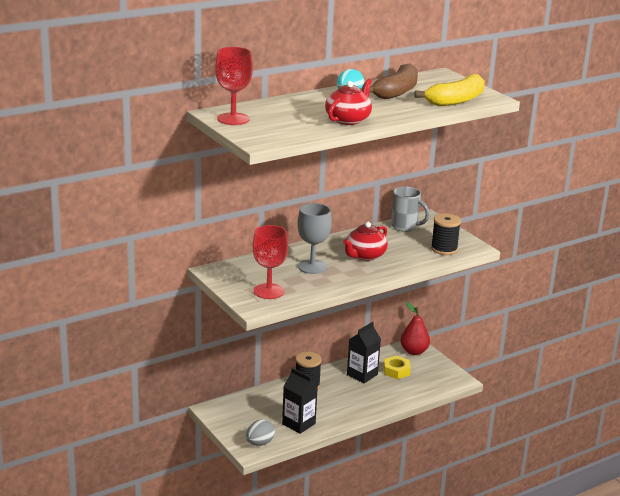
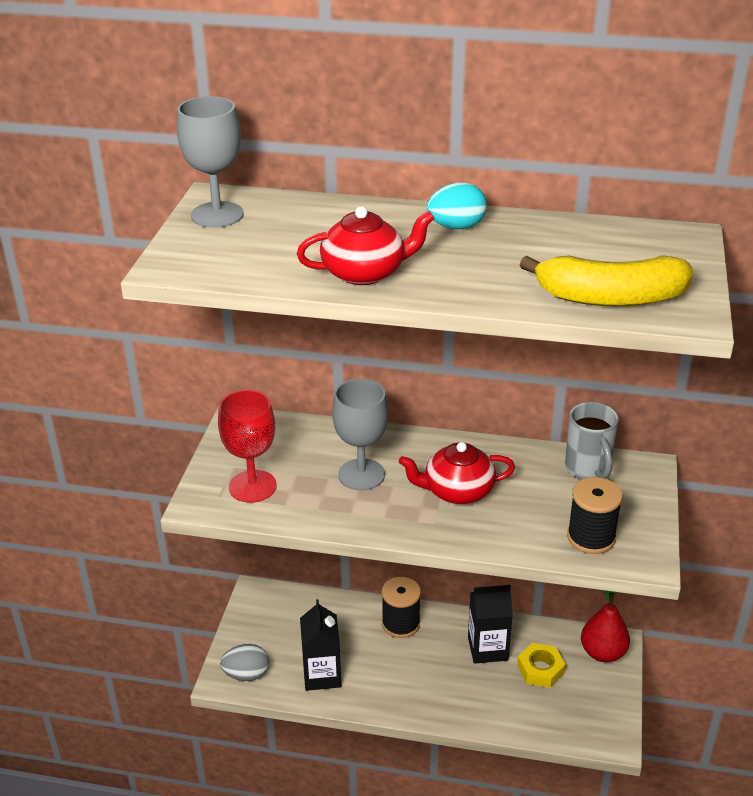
camera: 45 degrees right, 10 degrees up
red goblet [215,47,253,125] -> grey goblet [177,96,244,228]
brown banana [370,63,418,99] -> none

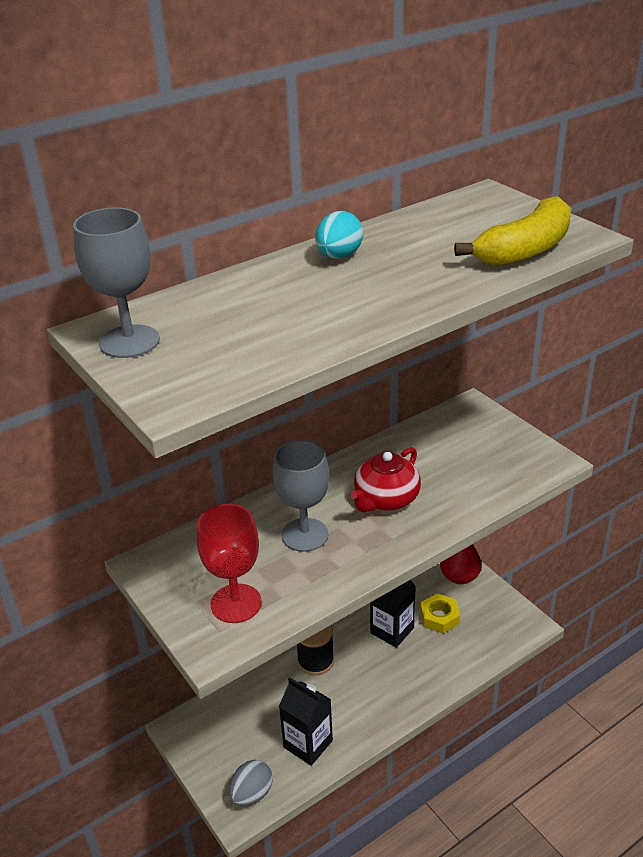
camera: 45 degrees left, 0 degrees up
red teapot [297,206,435,285] -> none
grey mug [565,402,619,479] -> none
black spool [567,477,623,554] -> none

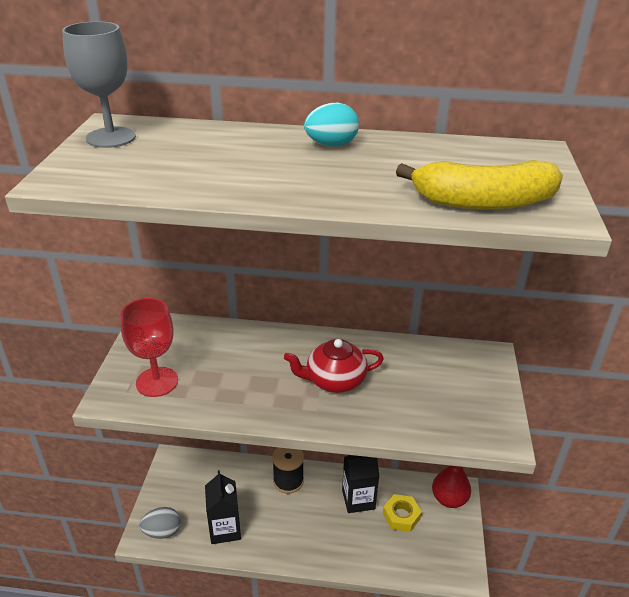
camera: 40 degrees right, 0 degrees up
grey goblet [273,440,330,552] -> none

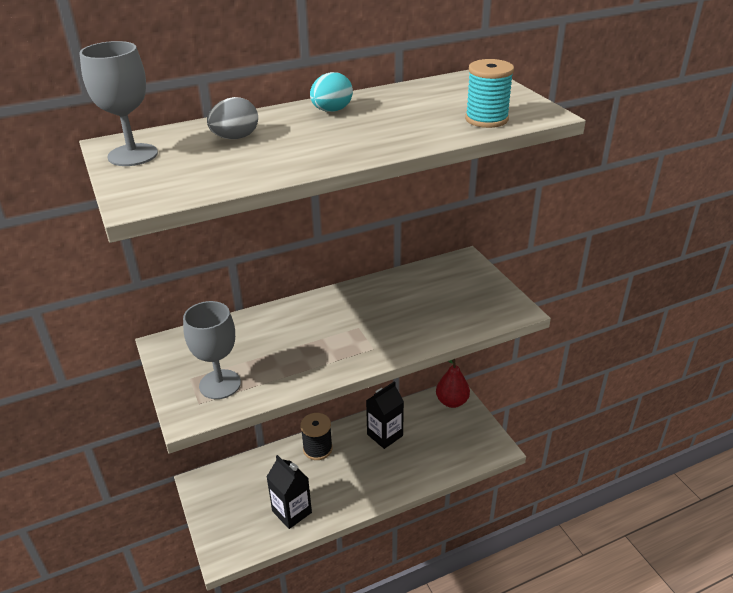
camera: 30 degrees left, 0 degrees up
red goblet [120,298,178,397] -> grey goblet [183,301,241,399]
grey egg [139,507,181,539] -> grey egg moved to [207,97,258,139]
red teapot [284,339,384,393] -> none
yellow nut [383,494,422,532] -> none
yellow banana [396,160,563,210] -> turquoise spool [465,59,514,128]

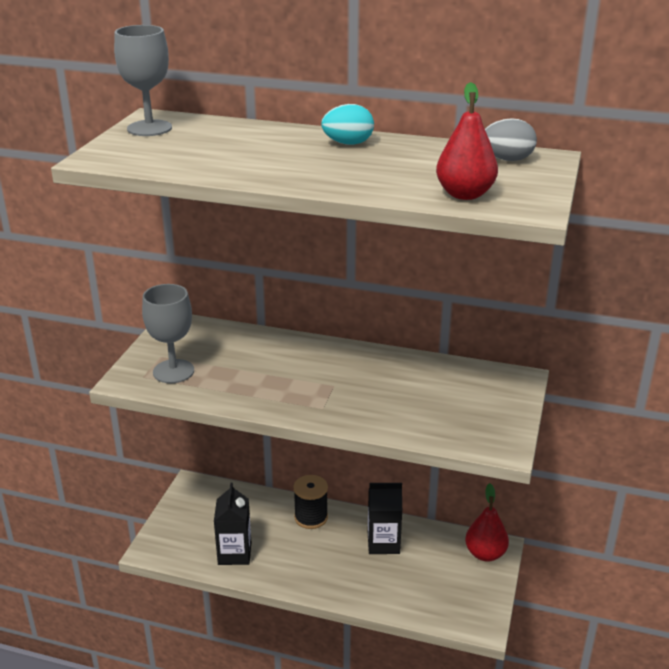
camera: 40 degrees right, 5 degrees down
grey egg [207,97,258,139] -> grey egg moved to [485,118,537,161]
turquoise spool [465,59,514,128] -> red pear [436,82,498,200]

